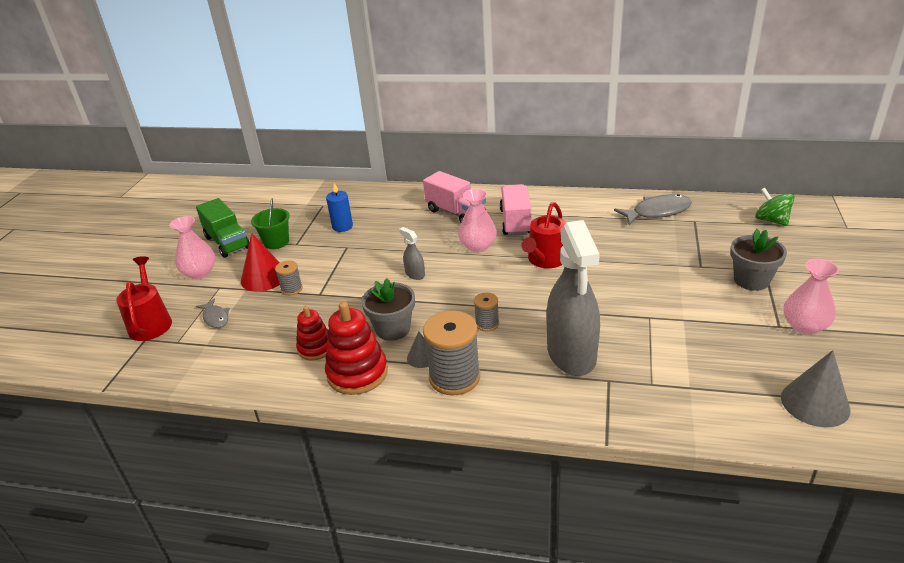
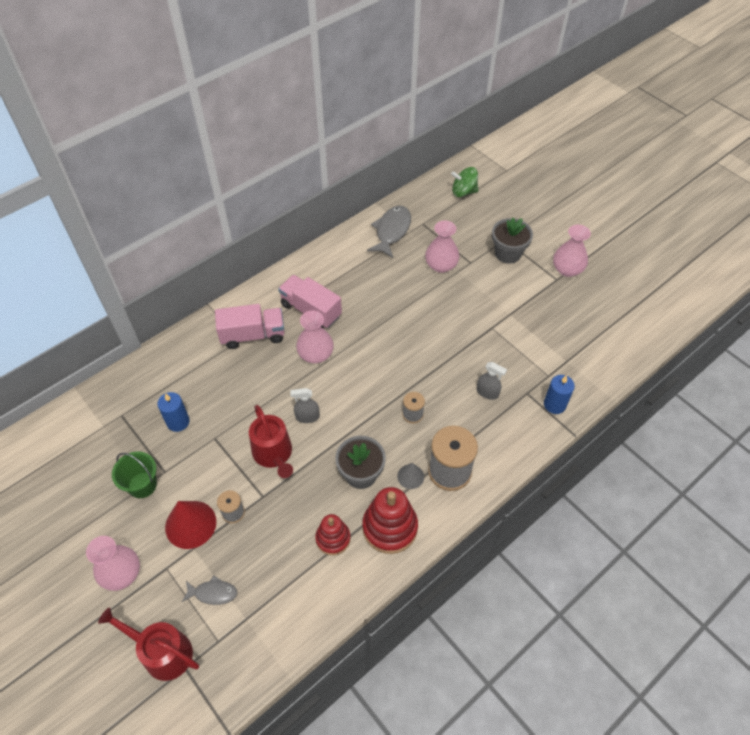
camera: 55 degrees left, 20 degrees up
green truck [196,198,250,258] -> none
red watering can [521,202,566,268] -> red watering can moved to [249,405,293,478]
grey spray bottle [547,220,600,376] -> grey spray bottle [477,362,507,400], size x0.41
grey cone [781,350,850,427] -> none
none -> pink vase [425,220,459,273]
none -> blue candle [544,375,575,414]

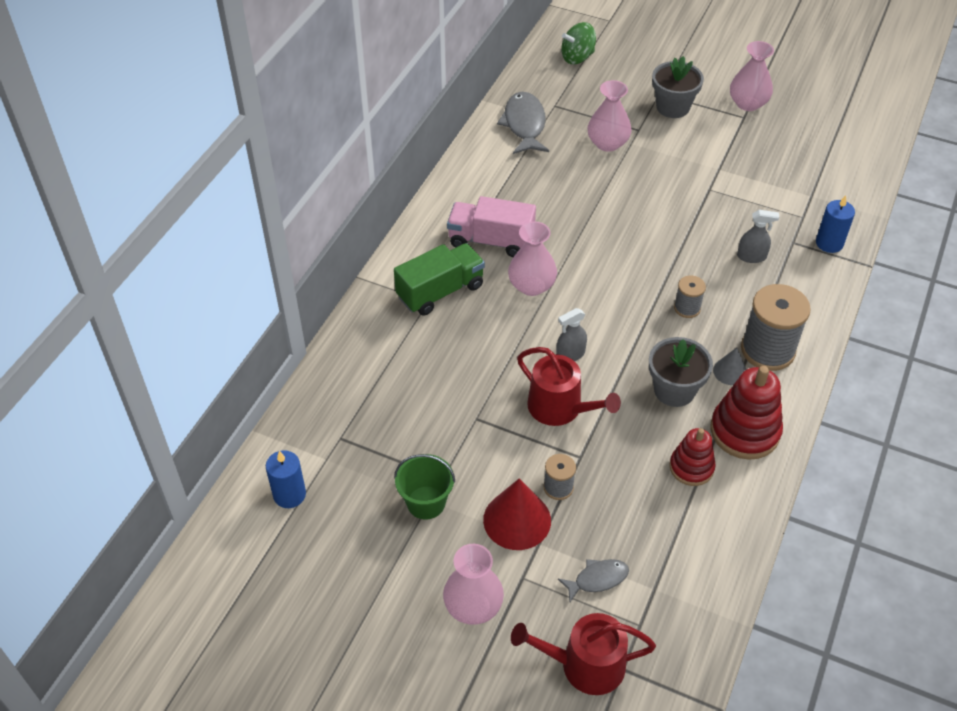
camera: 25 degrees left, 5 degrees down
blue candle [157,392,190,432] -> blue candle moved to [266,450,306,508]
pink truck [215,304,285,349] -> green truck [394,243,485,315]

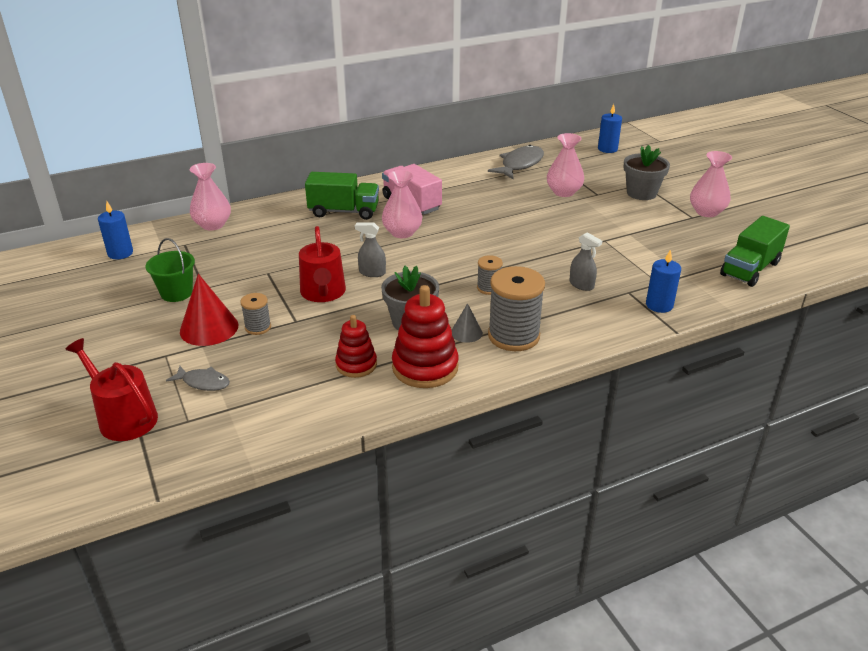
camera: 40 degrees right, 15 degrees down
pink vase [443,544,504,625] -> pink vase moved to [190,163,231,231]
green spinning top [561,22,596,64] -> blue candle [598,104,622,153]
none -> green truck [720,216,790,287]

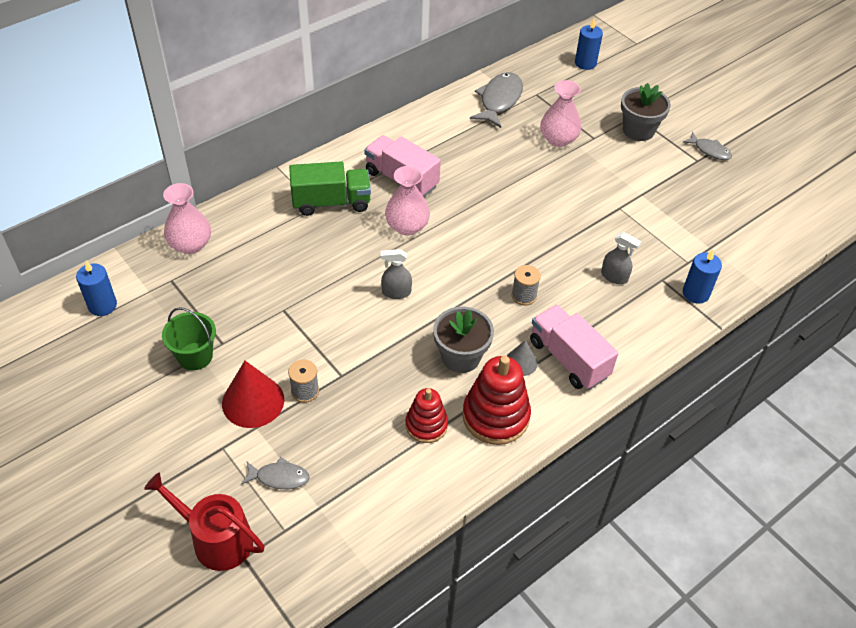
camera: 15 degrees left, 15 degrees up
red watering can [299,226,346,302] -> none
grey spool [488,266,545,351] -> pink truck [530,305,618,390]
pink vase [690,151,732,217] -> grey fish [683,132,732,160]
green truck [720,216,790,287] -> none

